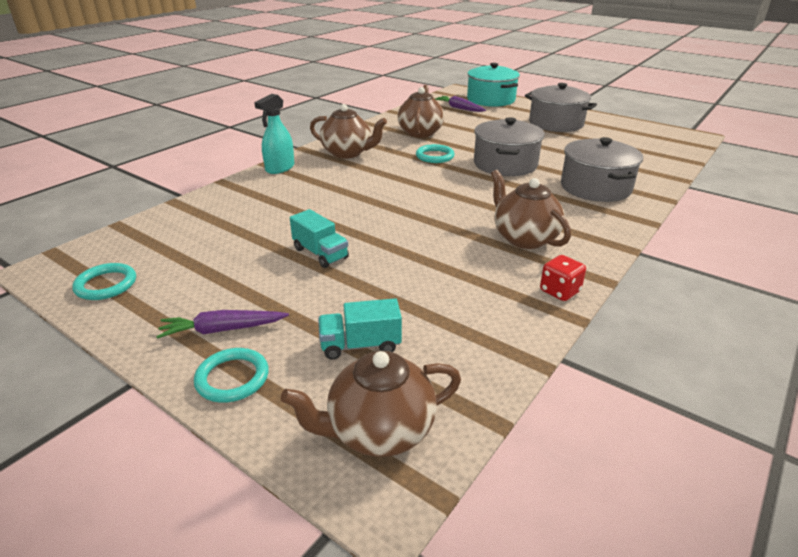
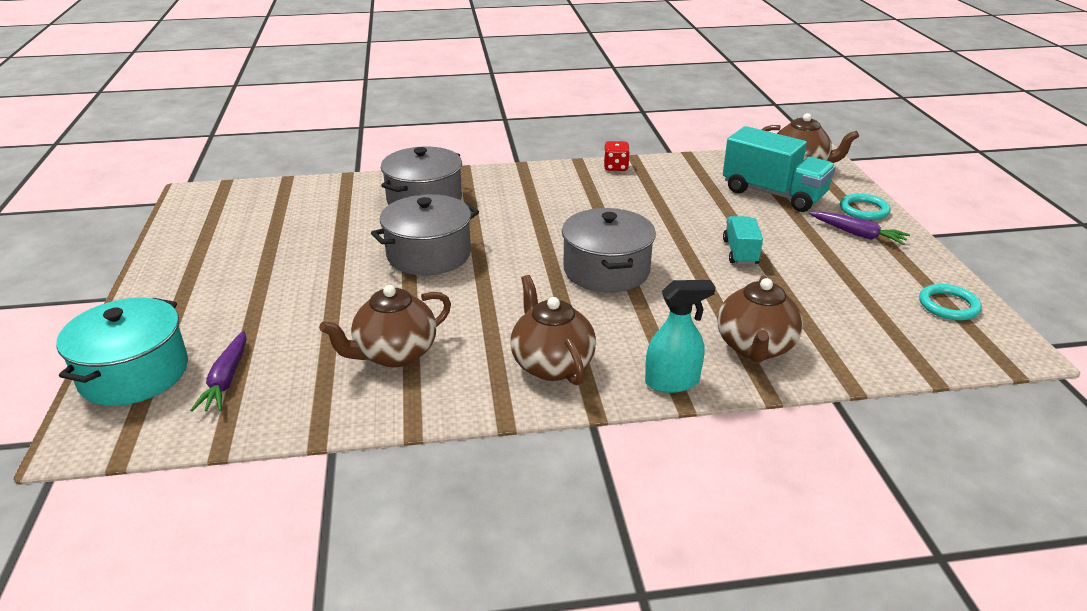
camera: 135 degrees left, 0 degrees up
turquoise truck [318,298,402,360] -> turquoise truck [723,126,836,212], size x1.82
turquoise ring [416,144,455,163] -> none
brown teapot [491,170,571,249] -> brown teapot moved to [718,275,803,362]
grey pot [525,83,597,132] -> grey pot moved to [562,208,656,293]

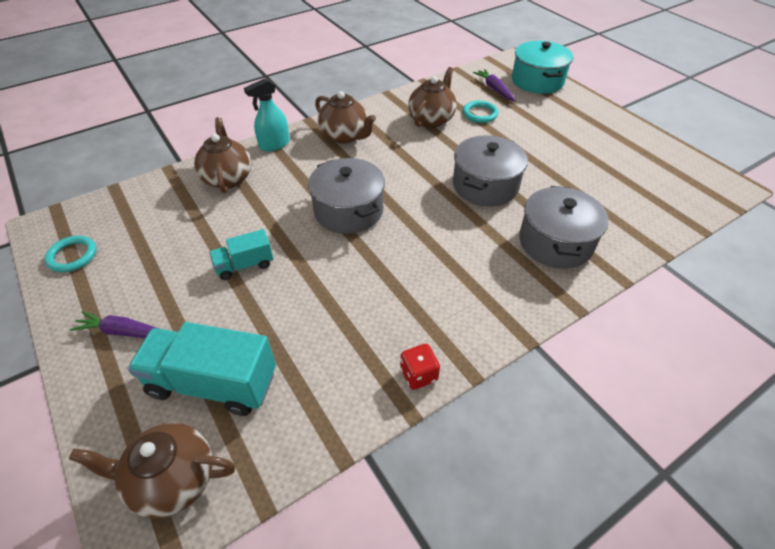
camera: 155 degrees right, 15 degrees up
turquoise truck [723,216,763,265] -> turquoise truck turned 90 degrees clockwise [209,229,273,280]
turquoise ring [840,194,890,220] -> turquoise ring moved to [463,101,498,123]

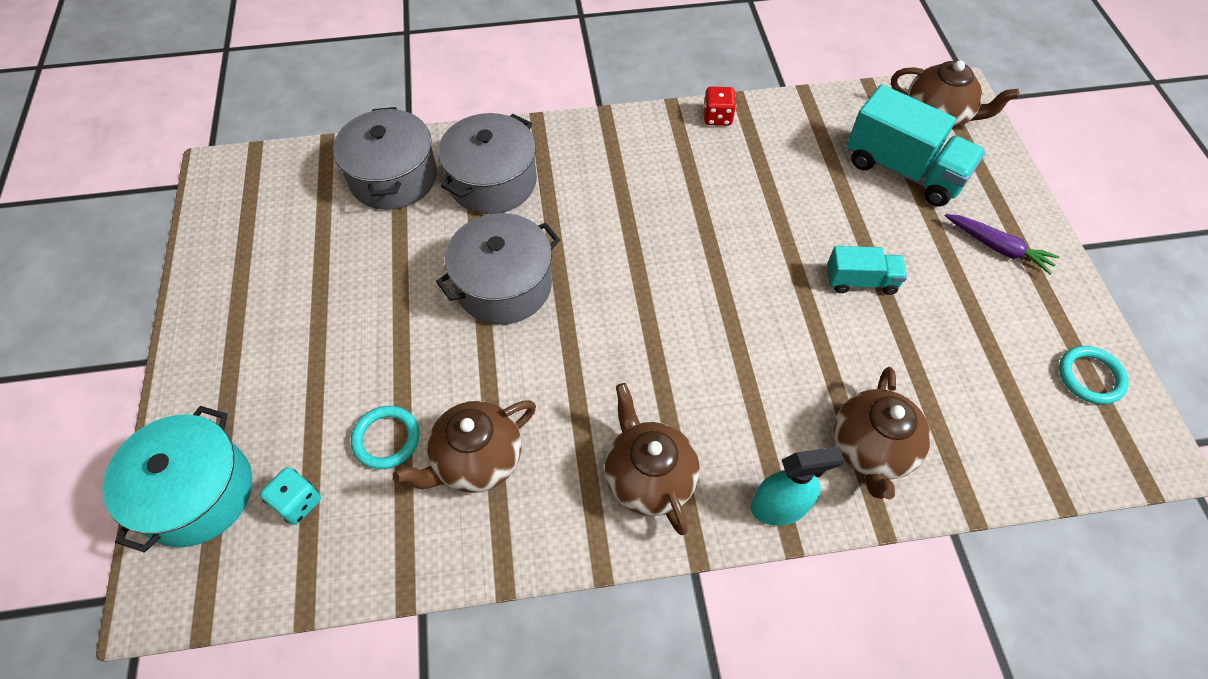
camera: 155 degrees left, 10 degrees up
grey pot [308,158,385,234] -> grey pot moved to [333,107,437,210]
purple carrot [473,69,516,101] -> turquoise dice [260,467,321,525]

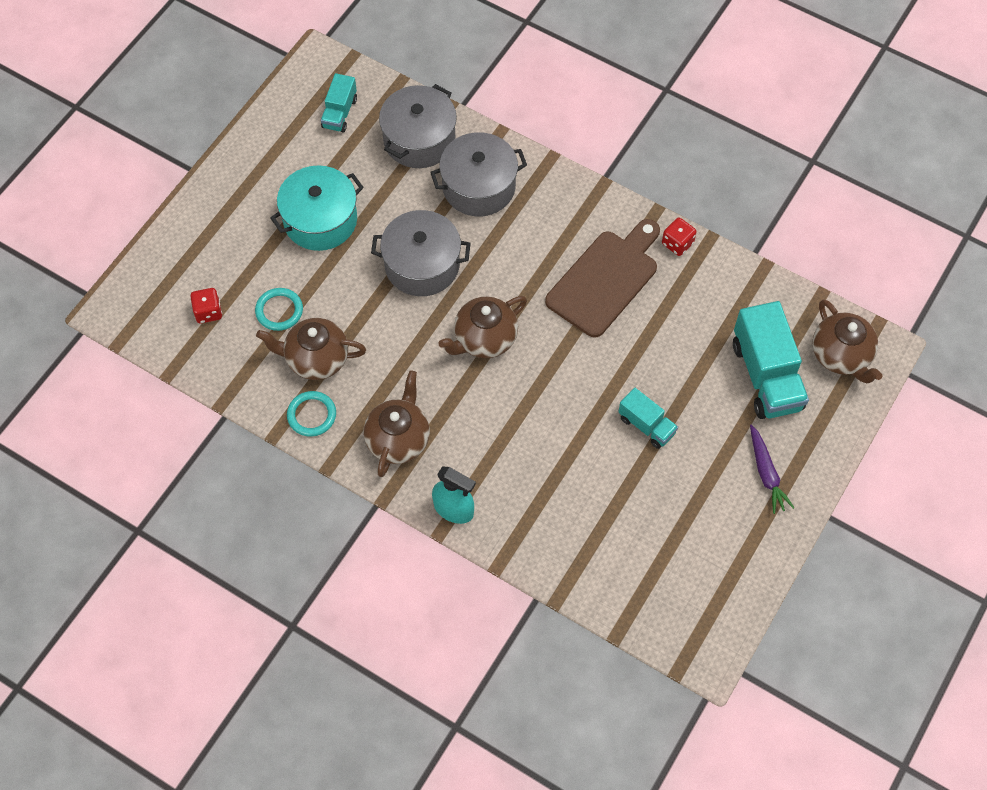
camera: 40 degrees right, 5 degrees up
turquoise pot [102,406,252,552] -> turquoise pot moved to [271,165,364,251]
turquoise dice [260,467,321,525] -> red dice [190,288,222,323]
brown teapot [834,367,931,499] -> brown teapot moved to [438,296,527,358]
turquoise ring [1059,346,1129,405] -> turquoise ring moved to [287,391,336,437]
none -> turquoise truck [321,73,357,132]
none -> brown cutting board [545,219,660,338]

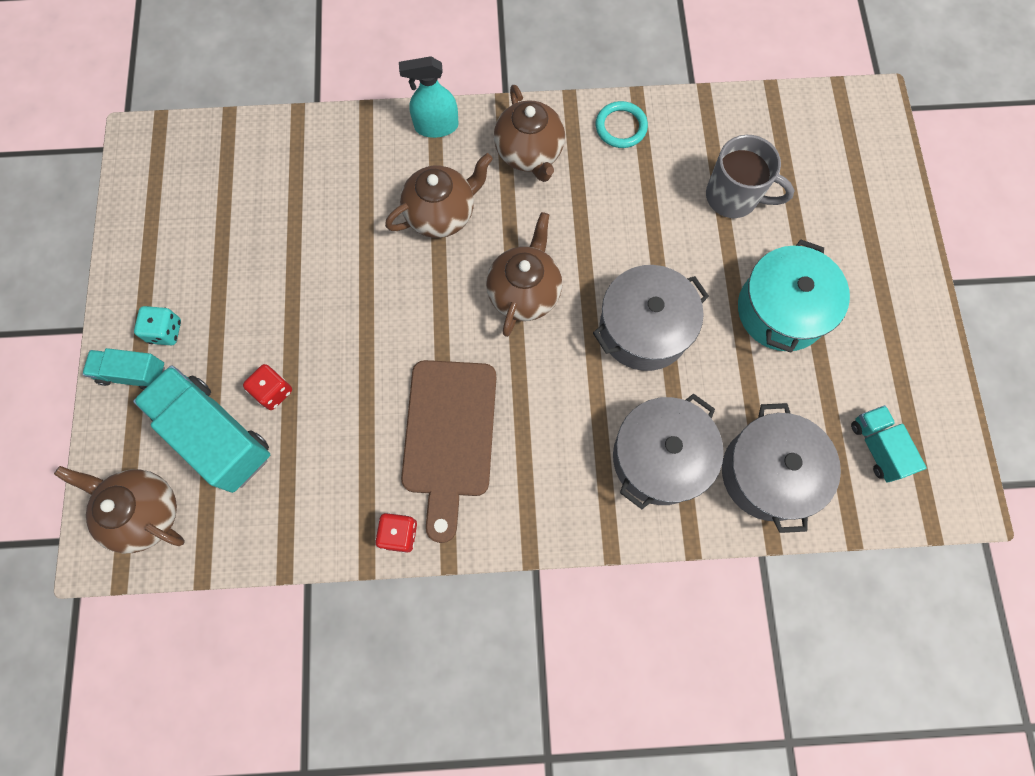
camera: 145 degrees right, 10 degrees up
red dice [190,288,222,323] -> red dice moved to [243,364,292,410]
turquoise ring [255,288,303,331] -> grey mug [706,135,795,218]
brown teapot [256,318,366,380] -> brown teapot moved to [385,153,493,238]
turquoise truck [618,388,678,449] -> turquoise truck moved to [82,348,165,390]
purple carrot [750,425,795,514] -> turquoise dice [134,306,181,345]

